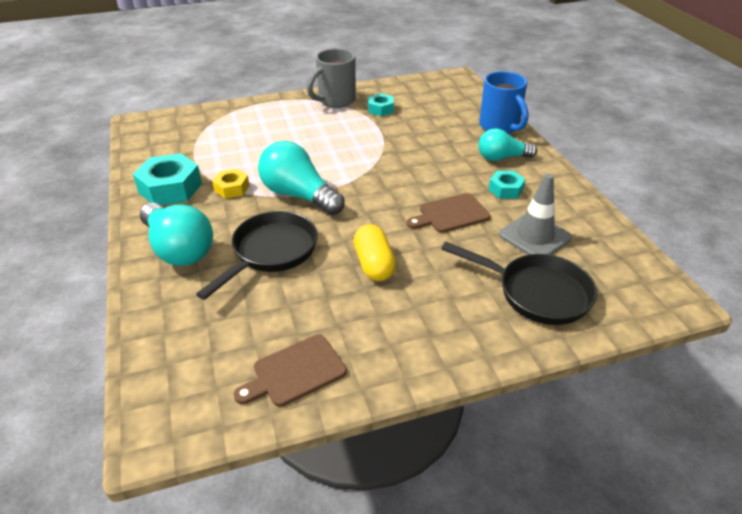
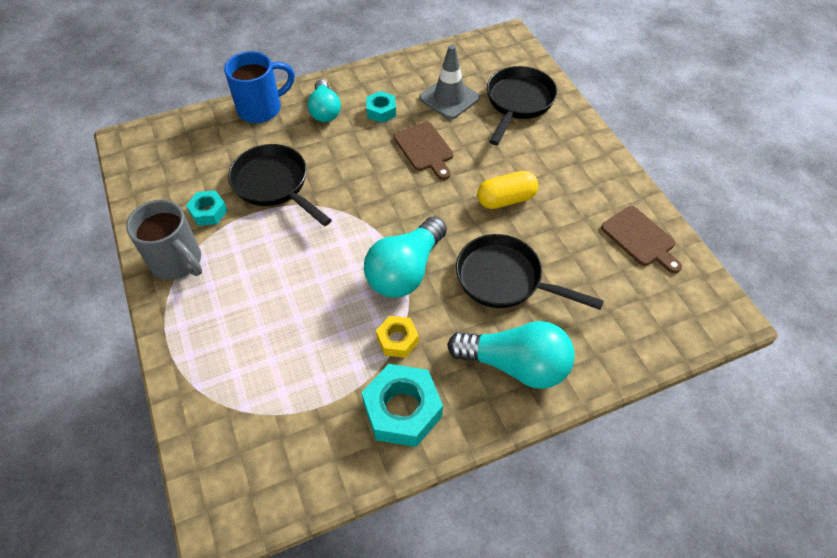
camera: 95 degrees left, 15 degrees up
turquoise light bulb [140,202,213,266] -> turquoise light bulb turned 60 degrees clockwise [447,321,575,389]
none -> black pan [228,144,332,226]

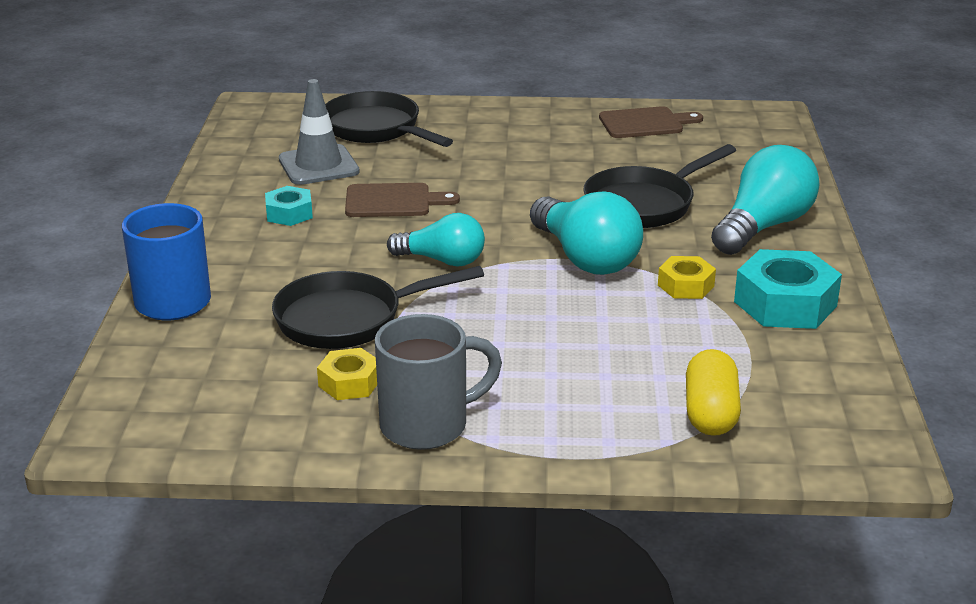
camera: 65 degrees left, 25 degrees down
turquoise nut [186,191,227,226] -> yellow nut [317,348,377,400]
turquoise light bulb [307,79,341,122] -> turquoise light bulb moved to [387,213,485,267]
yellow capsule [477,171,538,209] -> yellow capsule moved to [686,349,741,436]

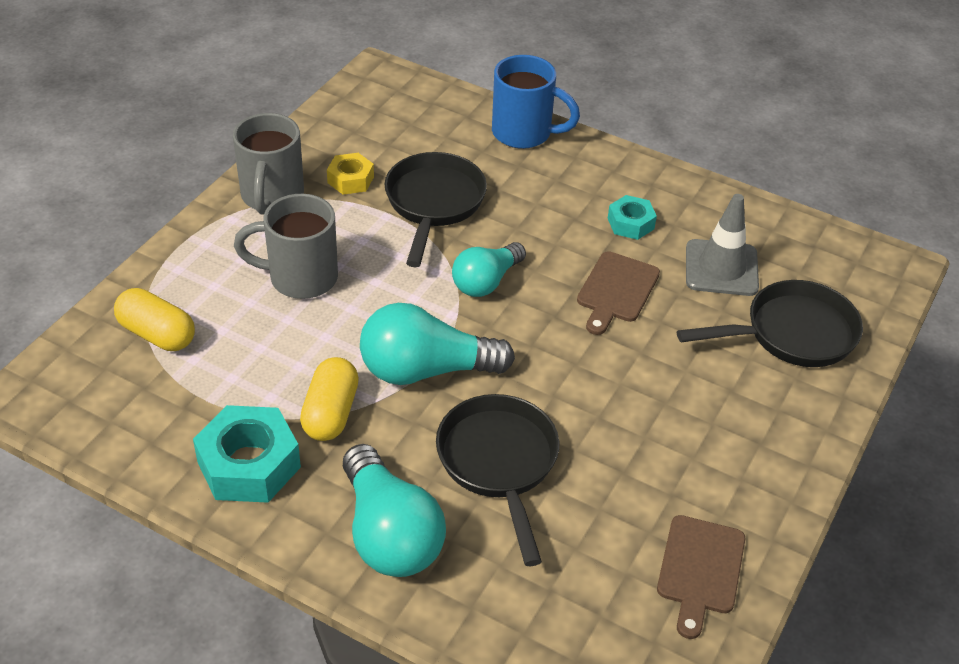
camera: 115 degrees right, 15 degrees up
yellow nut [658,256,716,299] -> yellow capsule [300,357,359,441]
none -> grey mug [234,194,338,299]

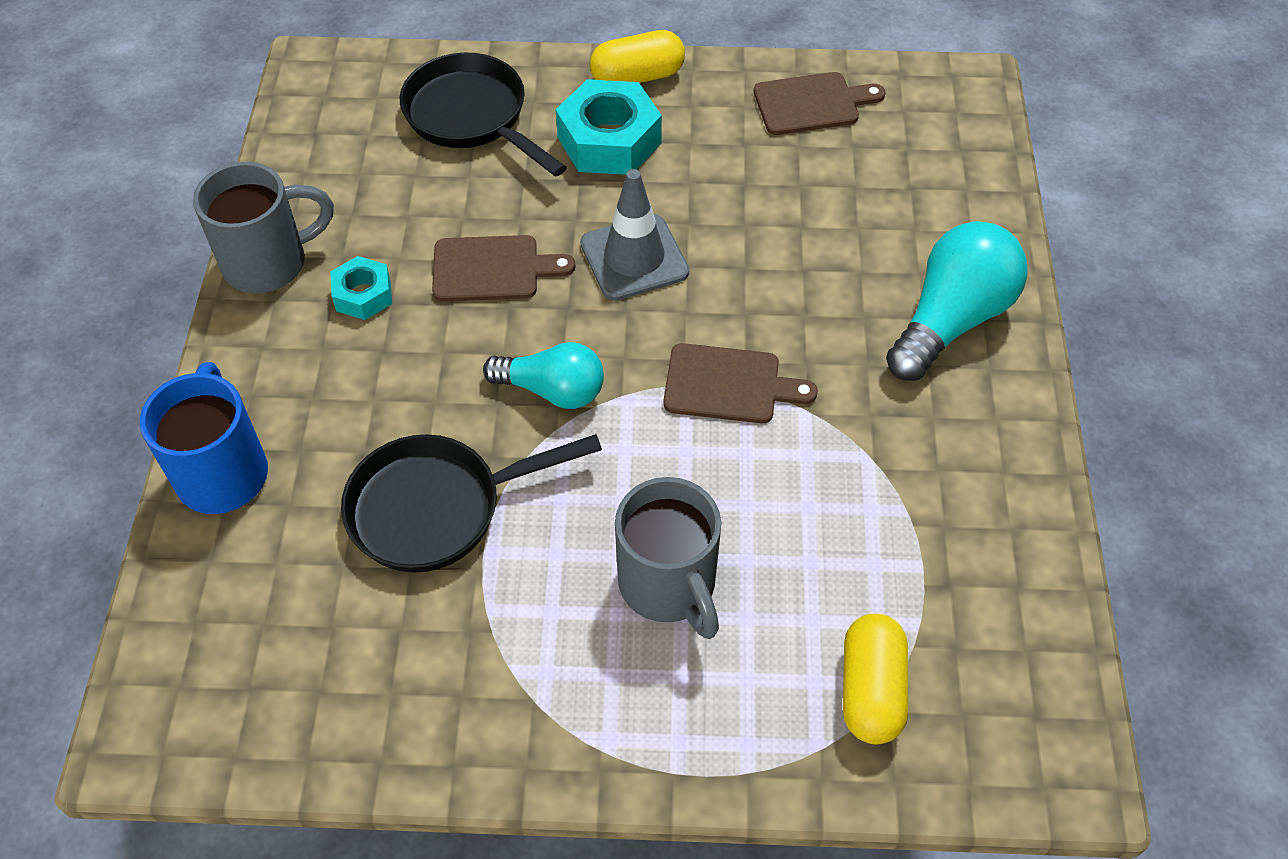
camera: 115 degrees left, 10 degrees up
turquoise nut [193,405,301,503] -> turquoise nut moved to [555,79,662,175]
grey mug [233,113,304,215] -> grey mug moved to [193,162,334,293]
yellow capsule [300,357,359,441] -> yellow capsule moved to [590,30,685,83]
yellow nut [327,153,374,195] -> none
turquoise light bulb [360,303,515,385] -> brown cutting board [663,343,818,423]
black pan [436,394,559,566] -> none
grey traffic cone [686,194,759,296] -> grey traffic cone moved to [580,169,689,301]

